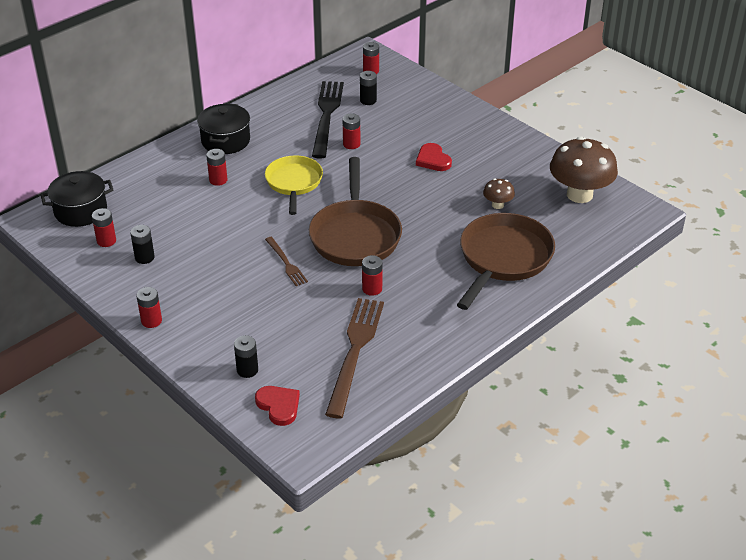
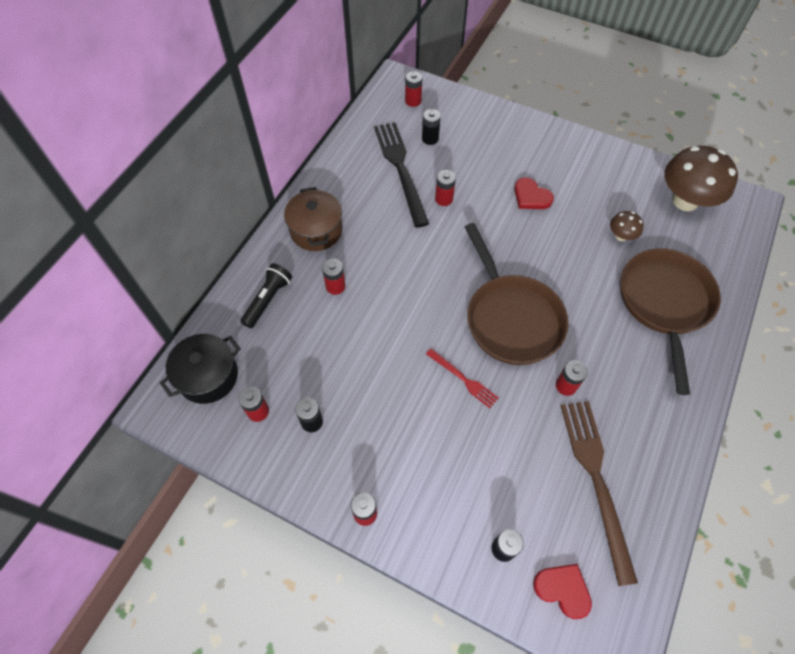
camera: 20 degrees left, 20 degrees up
black pot [197,103,250,154] -> brown pot [284,187,343,251]
yellow pan [265,155,323,215] -> none
brown fork [265,237,308,286] -> red fork [426,348,499,408]
none -> black flashlight [241,263,292,328]

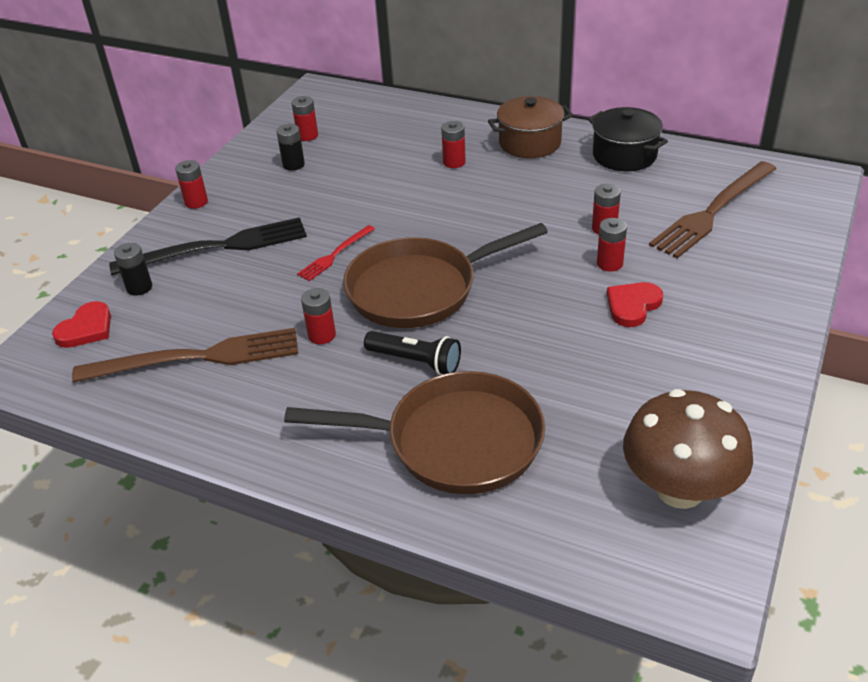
camera: 90 degrees right, 20 degrees down
black pot [160,334,241,404] -> black pot moved to [588,107,668,171]
black flashlight [241,263,292,328] -> black flashlight moved to [364,331,461,375]
black fork [374,122,429,228] -> black fork moved to [109,217,307,275]
red battery [405,71,422,107] -> red battery moved to [597,218,627,272]
black battery [422,109,441,145] -> brown fork [649,161,777,259]
brown mushroom [610,211,644,241] -> none

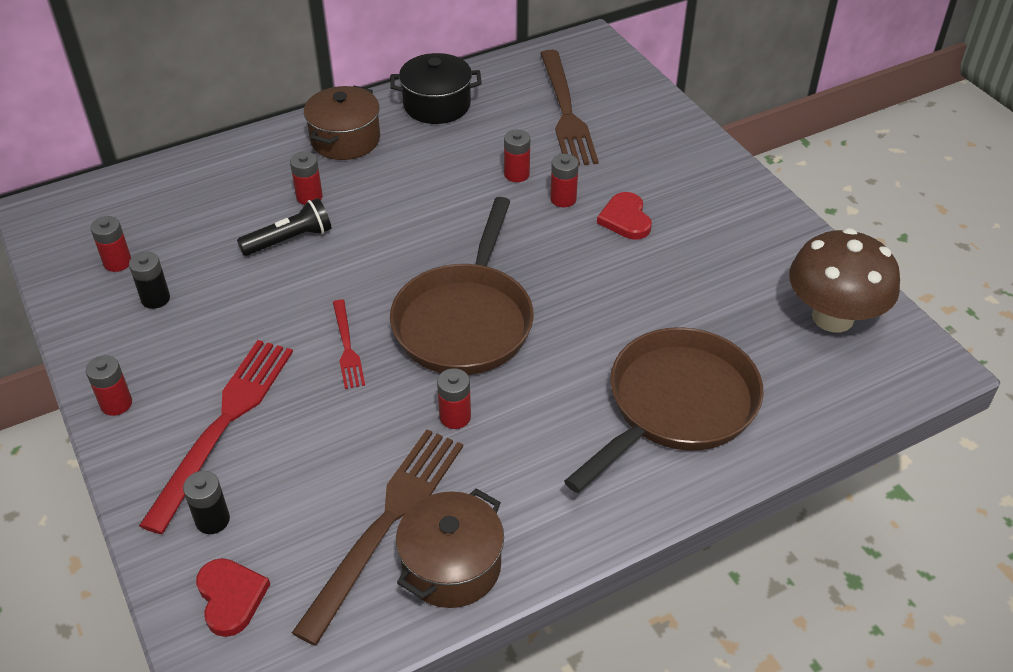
camera: 55 degrees left, 5 degrees up
black fork [109,217,307,275] -> red fork [139,340,293,534]
black flashlight [364,331,461,375] -> black flashlight moved to [237,198,332,256]
none -> brown pot [396,488,504,608]

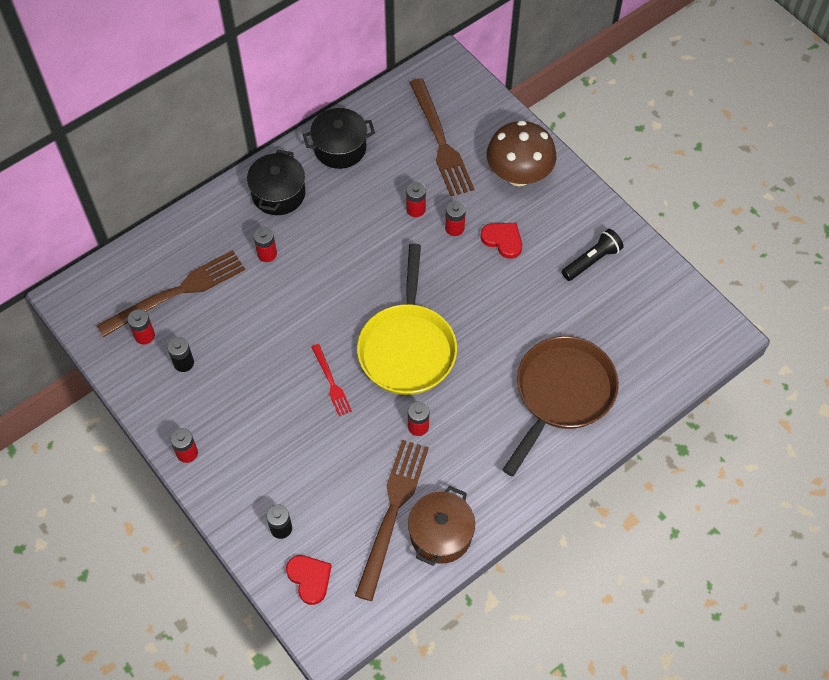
camera: 10 degrees left, 15 degrees up
red fork [139,340,293,534] -> none
black flashlight [237,198,332,256] -> black flashlight moved to [562,229,623,281]
brown pot [304,86,380,160] -> black pot [247,150,305,215]
brown pan [390,197,534,375] -> yellow pan [357,244,457,395]
red heart [597,192,652,239] -> red heart turned 150 degrees clockwise [480,223,522,259]
brown mushroom [789,228,900,333] -> brown mushroom moved to [486,120,557,186]
none -> brown fork [96,250,245,337]

